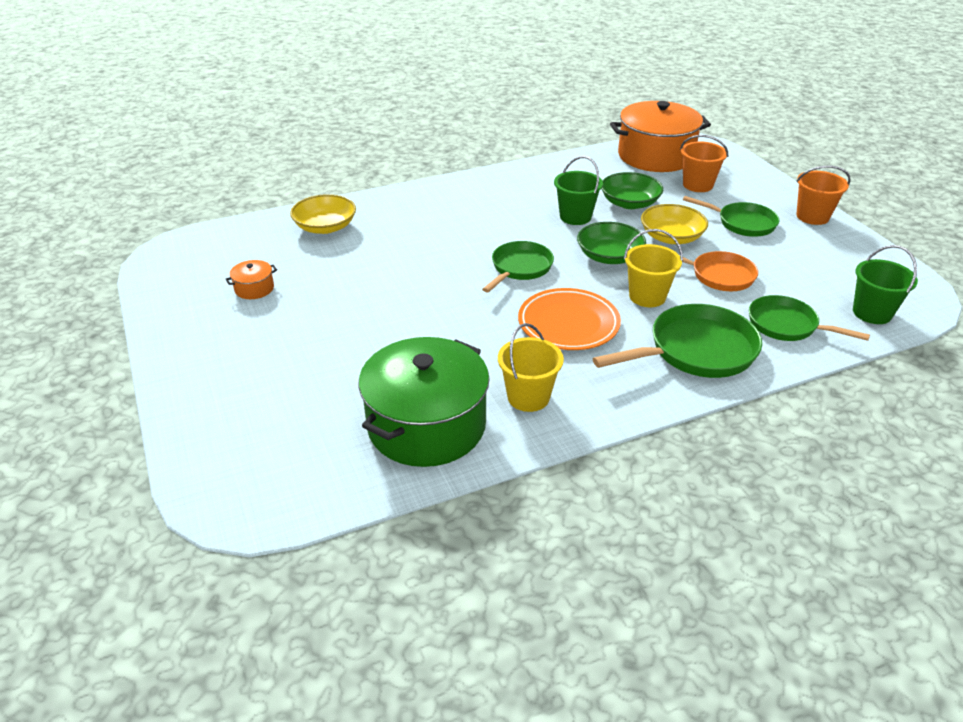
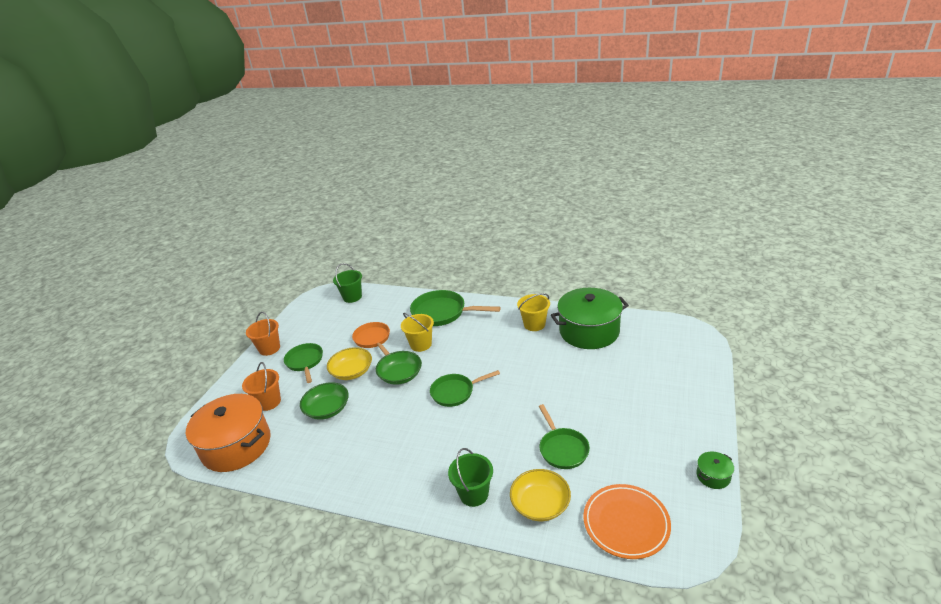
camera: 135 degrees left, 5 degrees down
orange pot [225,260,277,299] -> none
orange plate [518,288,621,350] -> orange plate moved to [583,484,671,559]
green bucket [554,156,603,225] -> green bucket moved to [448,448,493,507]
green pan [749,295,870,341] -> green pan moved to [539,404,590,469]
none -> green pot [696,452,734,489]

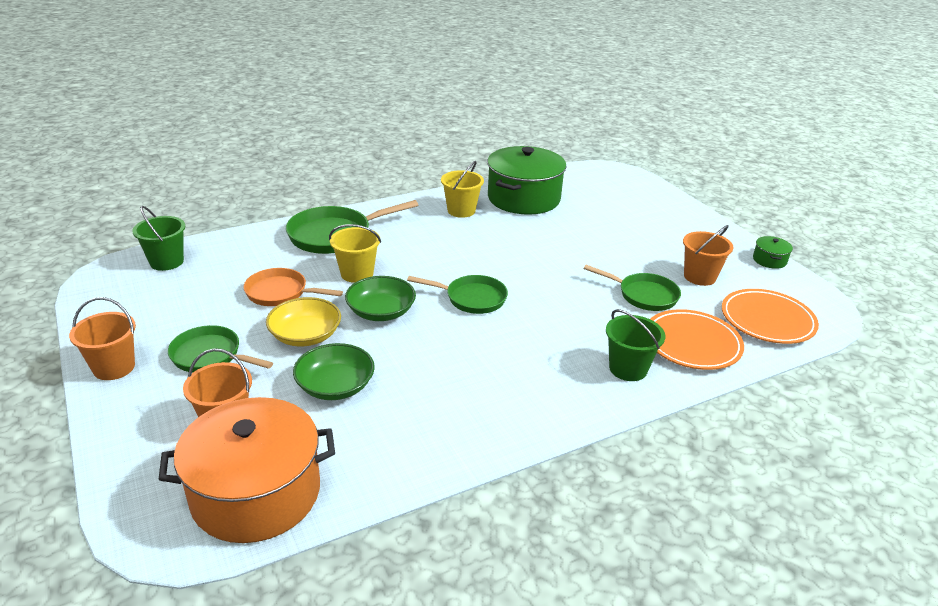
camera: 50 degrees left, 0 degrees up
green pan [430,370,500,407] -> green pan turned 105 degrees counterclockwise [407,275,508,314]
yellow bowl [510,469,571,521] -> orange plate [650,309,744,370]
none -> orange bucket [683,225,733,286]

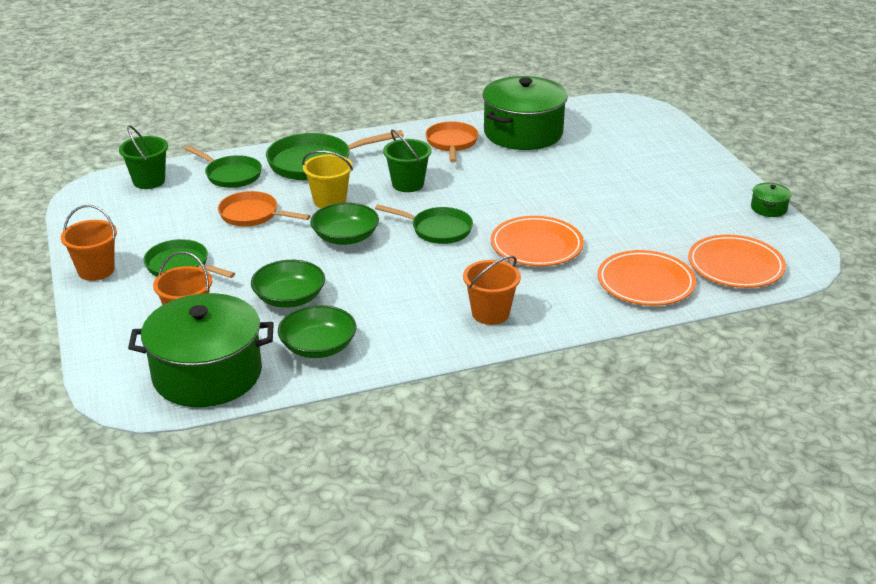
camera: 10 degrees right, 0 degrees up
orange pot [159,397,335,543] -> green pot [128,293,274,407]
yellow bowl [266,297,341,347] -> none
yellow bucket [441,161,484,218] -> orange pan [425,121,479,162]
green pan [584,265,681,311] -> green pan moved to [184,145,262,188]
green bucket [606,309,665,381] -> green bucket moved to [383,130,432,192]
orange bucket [683,225,733,286] -> orange bucket moved to [463,256,521,325]
none -> green bowl [278,305,357,358]
none -> orange plate [491,216,584,266]

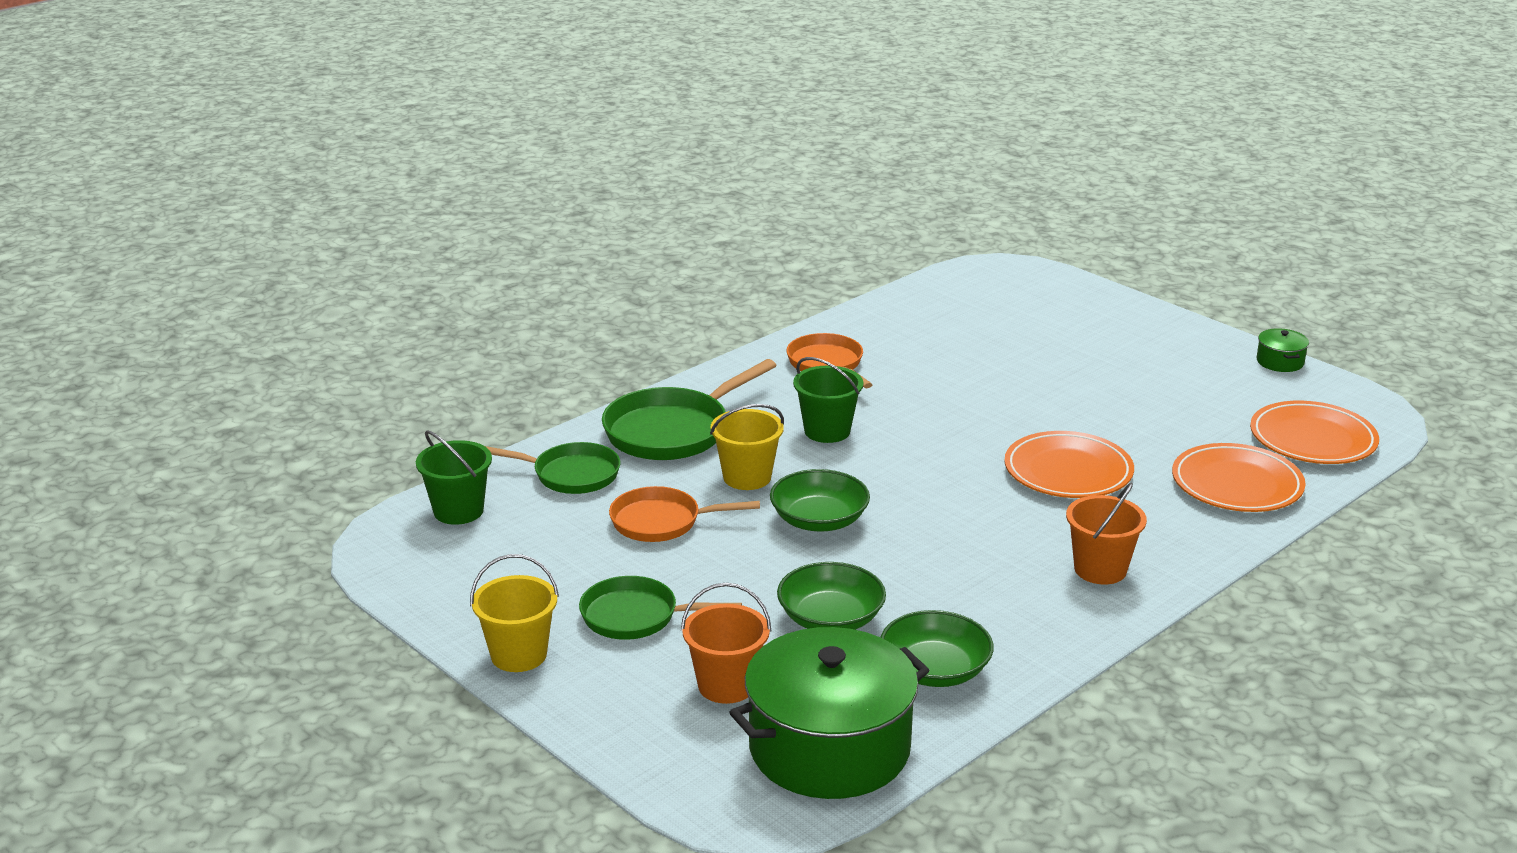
camera: 25 degrees left, 5 degrees down
orange bucket [61,205,117,281] -> yellow bucket [470,554,559,672]
green pan [375,204,473,244] -> none
green pot [483,76,568,150] -> none

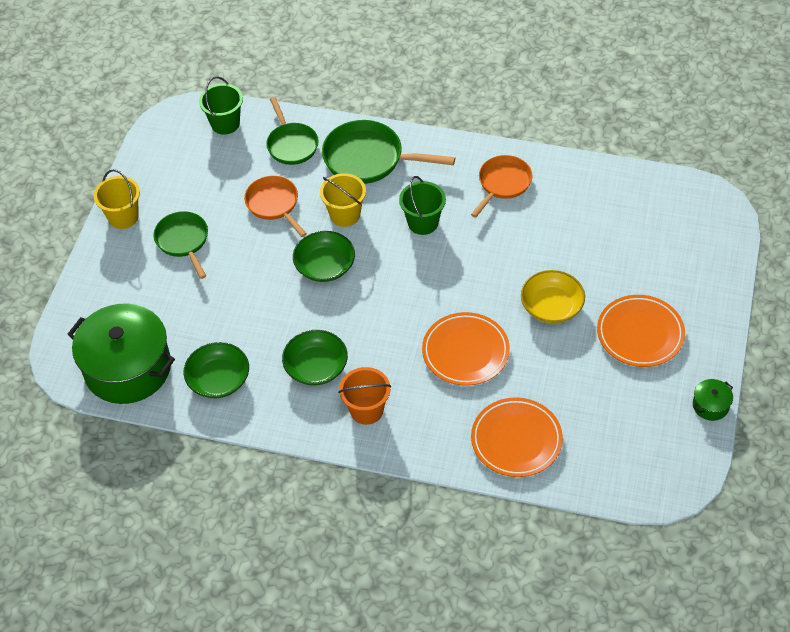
camera: 60 degrees right, 25 degrees up
orange bucket [681,583,771,704] -> none
green bowl [777,562,886,630] -> green bowl moved to [282,330,348,386]
orange plate [1250,401,1379,464] -> orange plate moved to [597,295,685,367]
none -> yellow bowl [521,270,585,324]

